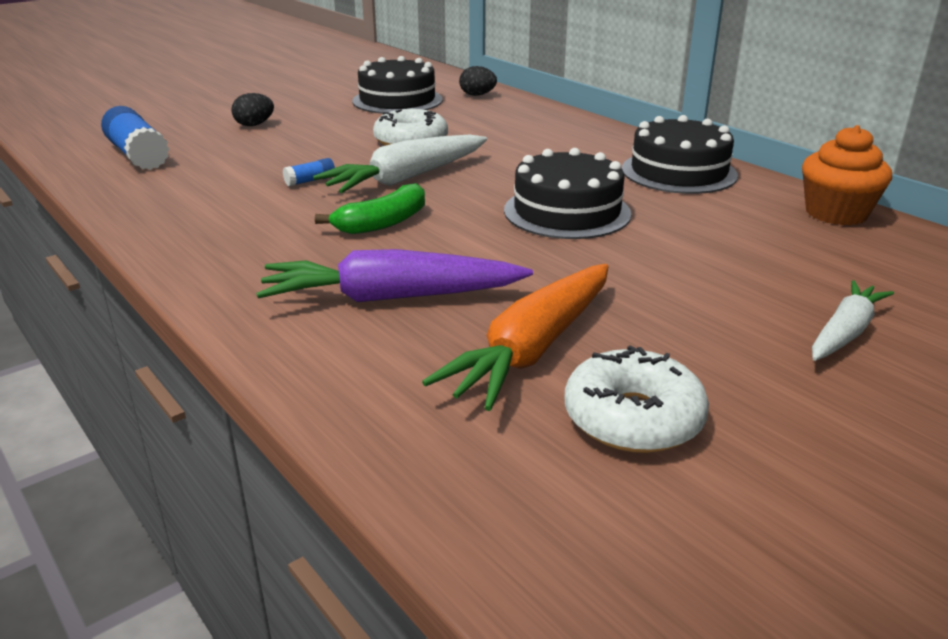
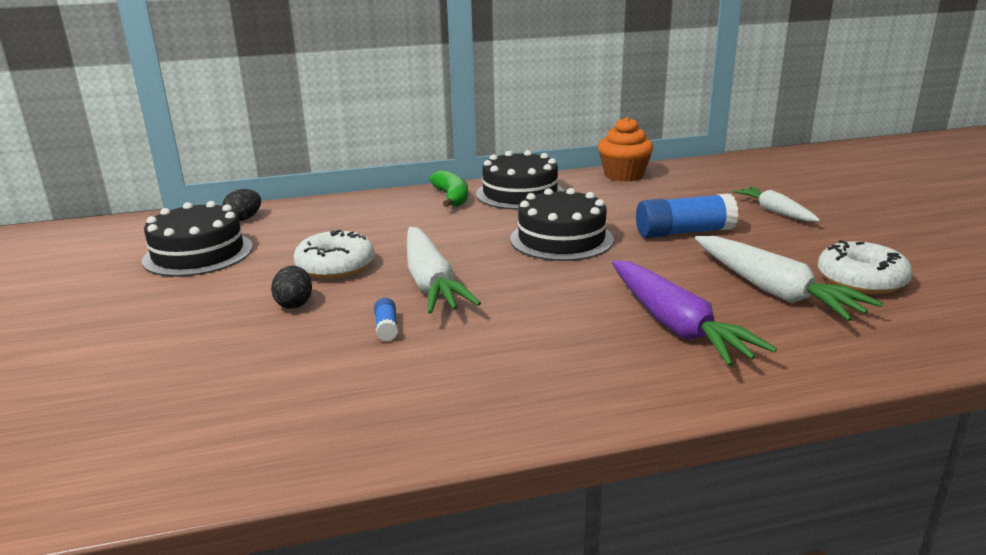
camera: 65 degrees left, 5 degrees down
blue glue stick [101,106,169,170] -> blue glue stick moved to [636,194,739,238]
black egg [231,93,274,126] -> black egg moved to [271,266,312,309]
purple carrot [256,249,533,302] -> purple carrot turned 45 degrees counterclockwise [612,260,777,366]
green banana [315,183,425,234] -> green banana moved to [429,170,468,207]
orange carrot [422,264,609,411] -> white carrot [695,236,883,321]

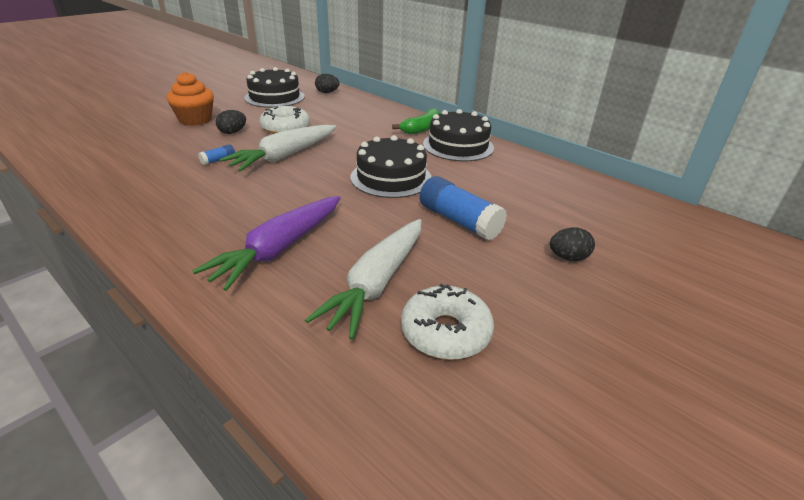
camera: 55 degrees right, 10 degrees up
orange cupcake [598,117,654,182] -> orange cupcake moved to [167,72,214,126]
white carrot [733,187,820,222] -> black egg [550,227,595,261]

